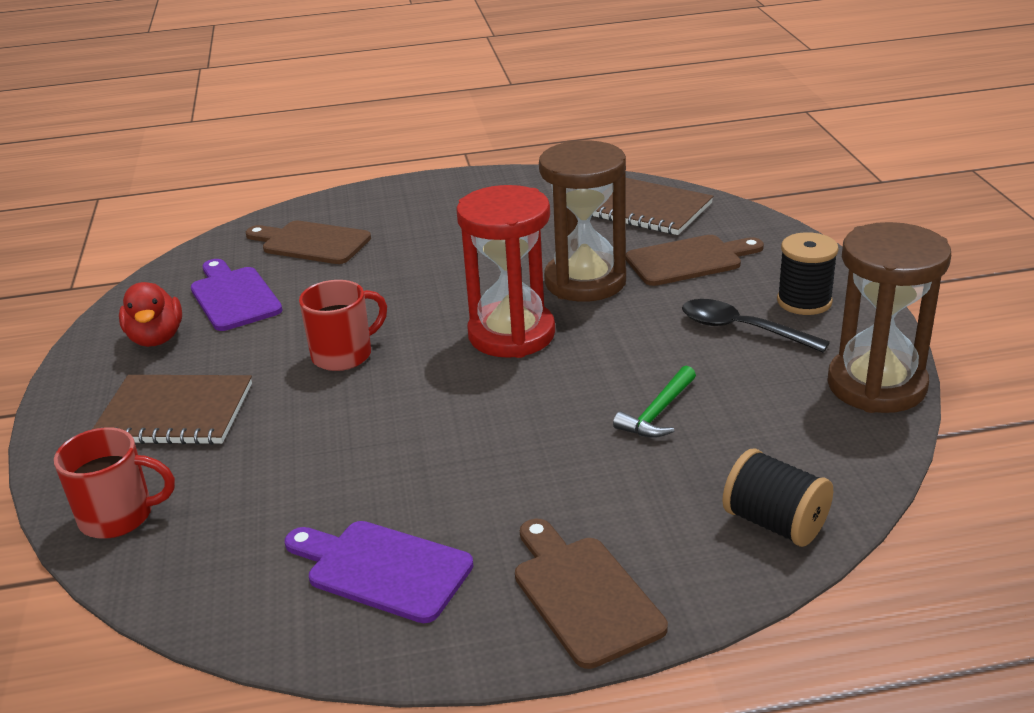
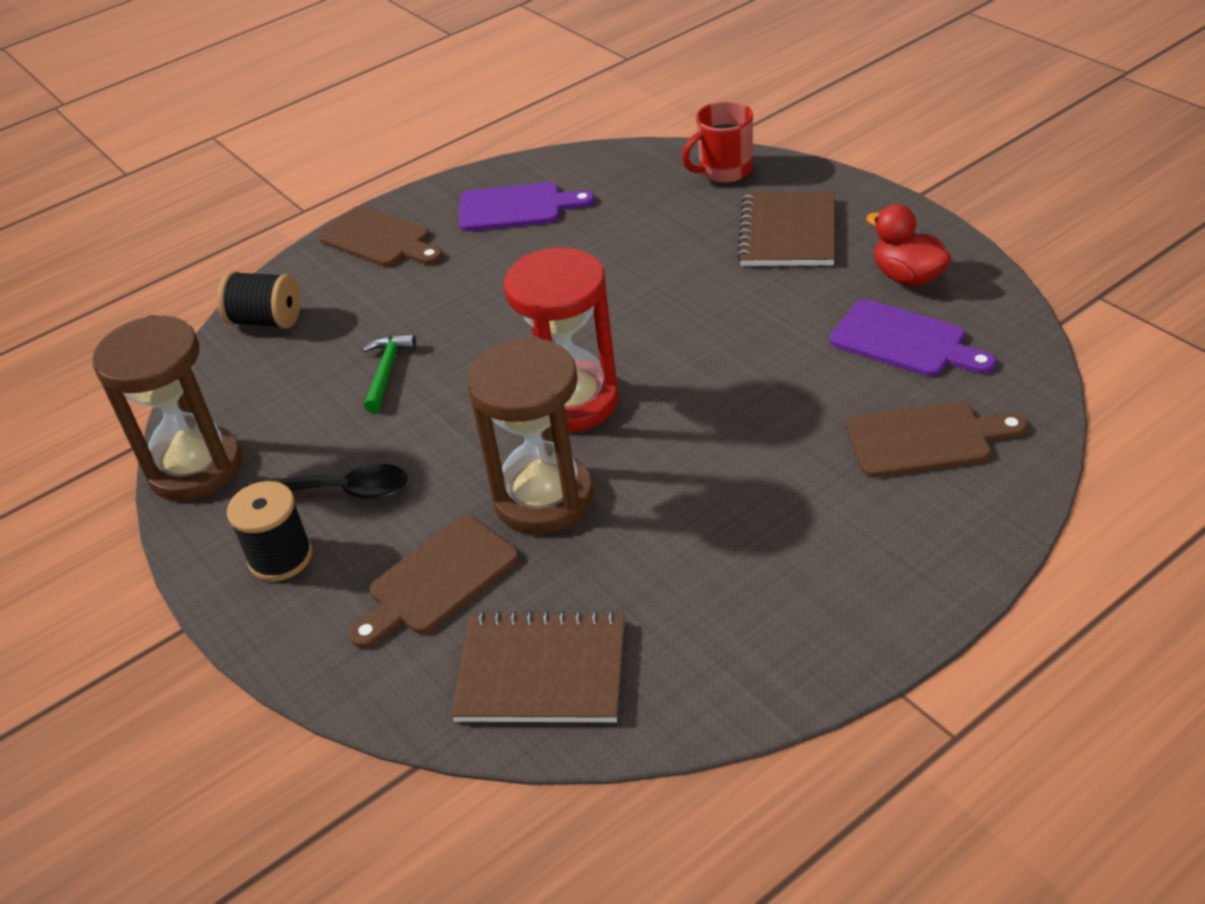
camera: 155 degrees right, 10 degrees up
brown notebook [93,375,252,445] -> brown notebook turned 60 degrees counterclockwise [737,191,835,266]
red mug [299,280,387,371] -> none

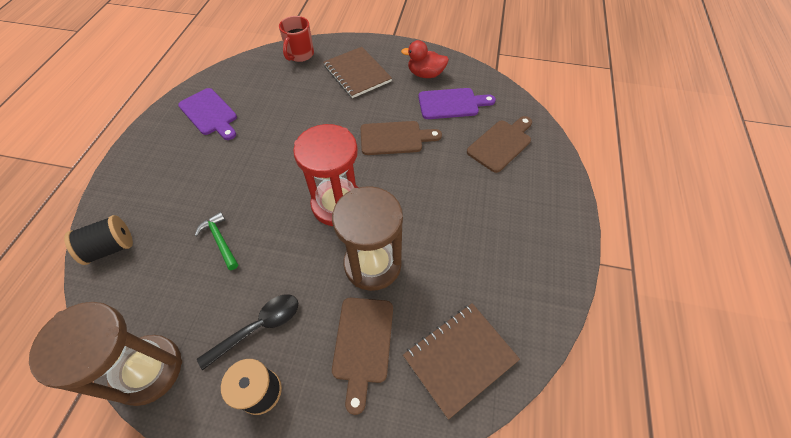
camera: 45 degrees left, 15 degrees up
brown cutting board [318,205,443,267] -> brown cutting board moved to [361,121,442,155]
purple cutting board [459,182,595,231] -> purple cutting board turned 90 degrees clockwise [178,88,237,140]

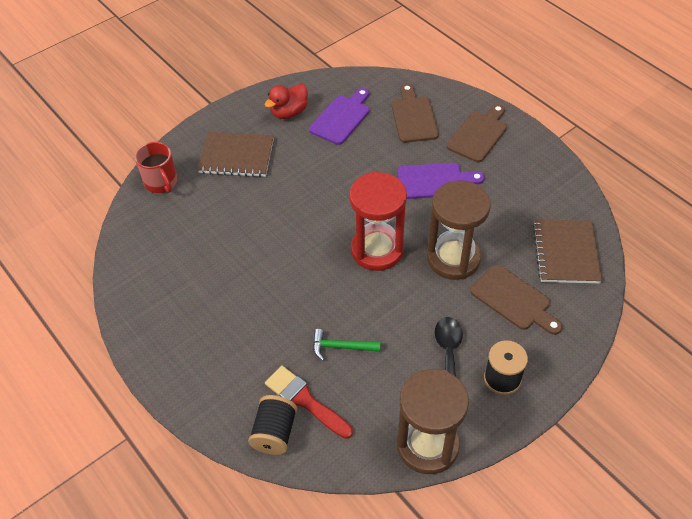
camera: 50 degrees left, 5 degrees down
purple cutting board [178,88,237,140] -> purple cutting board moved to [397,163,485,199]
brown cutting board [361,121,442,155] -> brown cutting board moved to [447,104,507,162]
none -> red brush [265,366,353,439]

